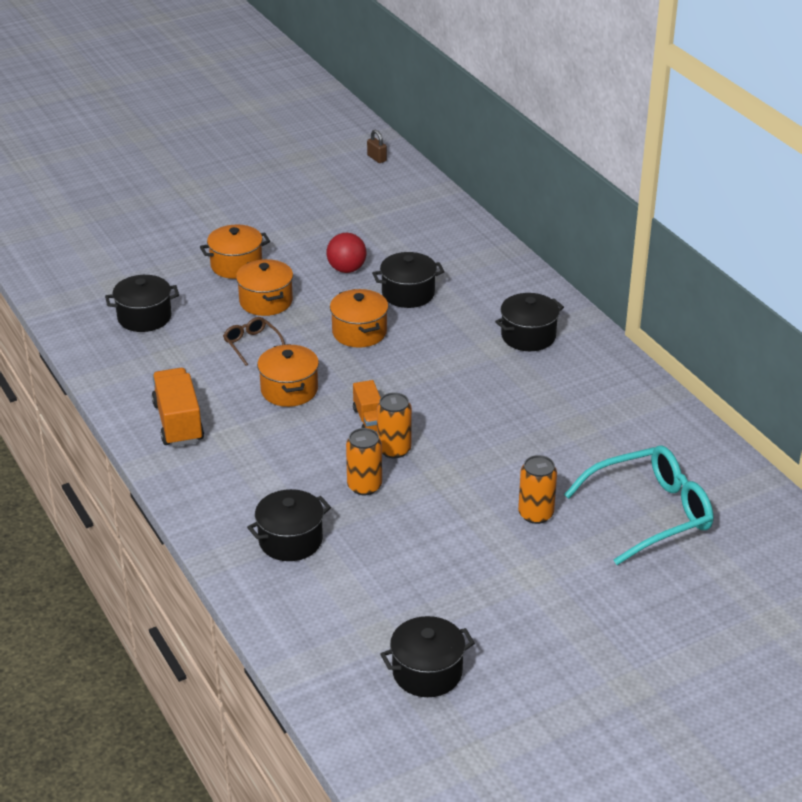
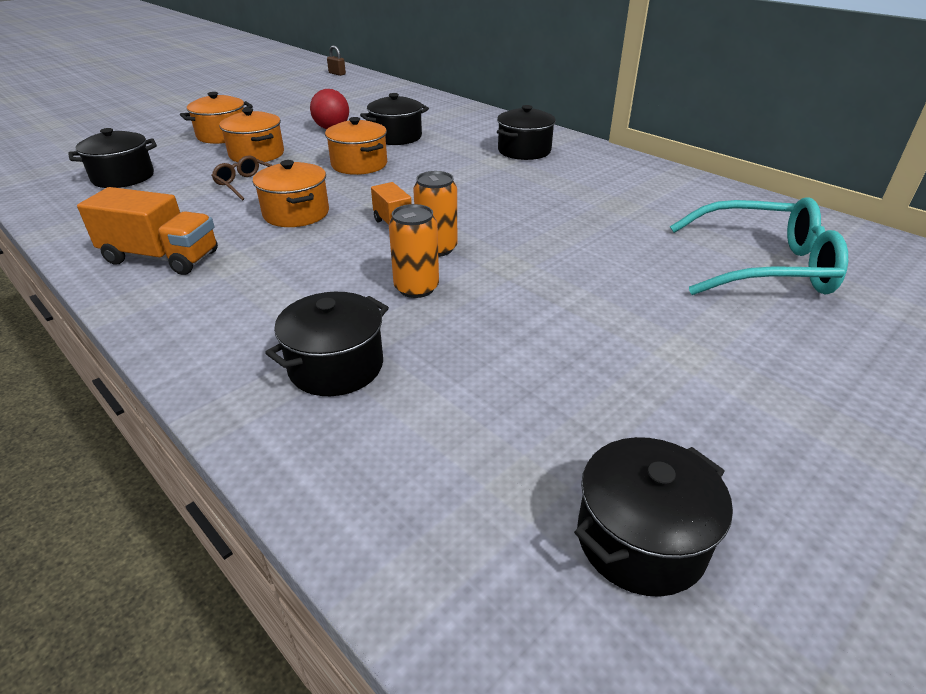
camera: 15 degrees left, 0 degrees up
orange truck [152,368,204,447] -> orange truck turned 135 degrees clockwise [77,187,218,275]
orange can [518,455,557,524] -> none
turquoise glasses [564,446,713,565] -> turquoise glasses turned 45 degrees clockwise [670,198,848,295]

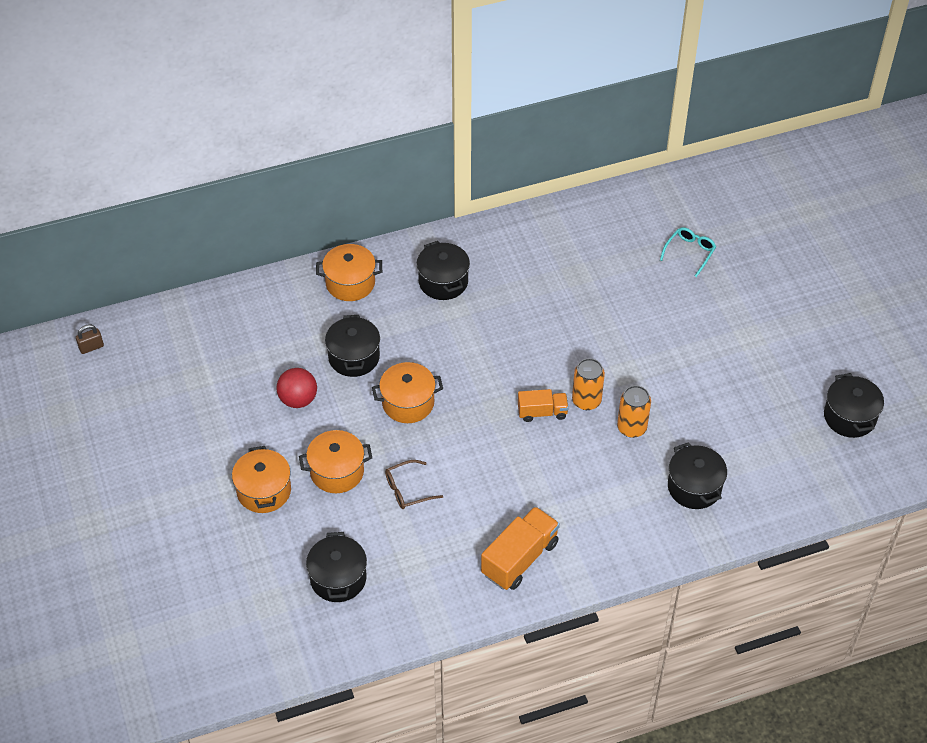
camera: 65 degrees left, 15 degrees up
orange pot [253,160,329,227] -> orange pot moved to [316,244,382,301]
turquoise glasses [670,198,848,295] -> turquoise glasses [660,227,716,277], size x0.48

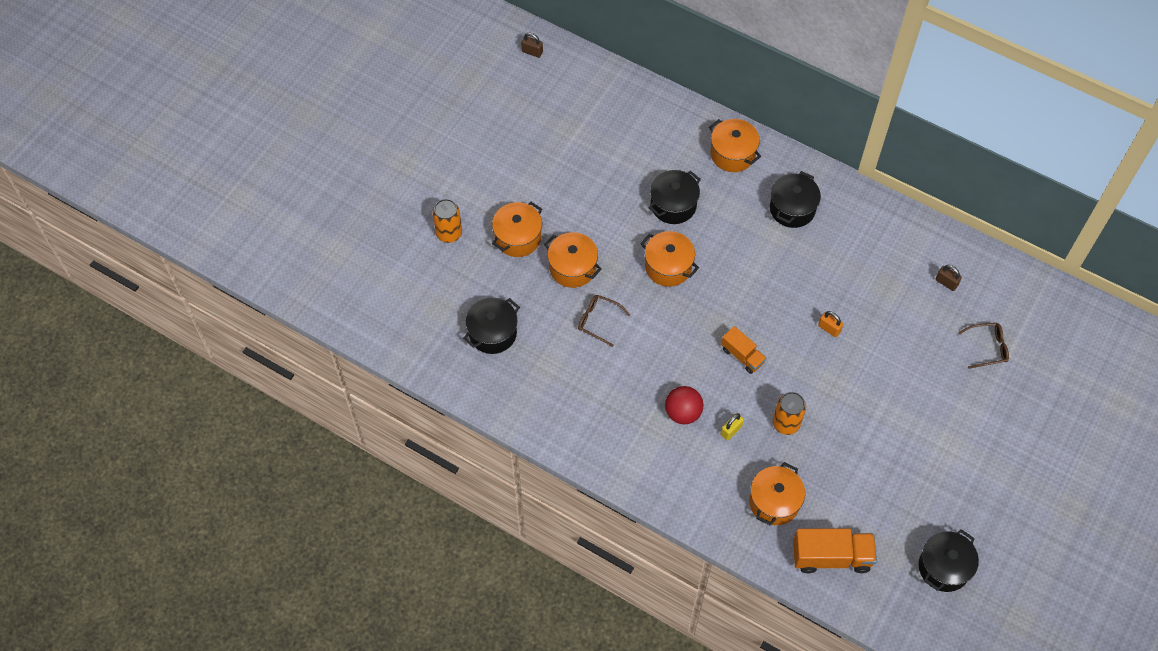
camera: 50 degrees right, 10 degrees up
red ball [276,368,317,408] -> red ball moved to [665,386,703,424]
orange truck [481,506,560,590] -> orange truck moved to [793,529,877,573]
orange can [572,358,605,410] -> orange can moved to [432,199,462,243]
turquoise glasses [660,227,716,277] -> brown glasses [958,323,1009,369]
black pot [668,442,727,509] -> orange pot [749,462,805,526]
none -> yellow padlock [721,413,744,440]
none -> orange padlock [818,311,843,337]
none -> brown padlock [936,265,962,291]

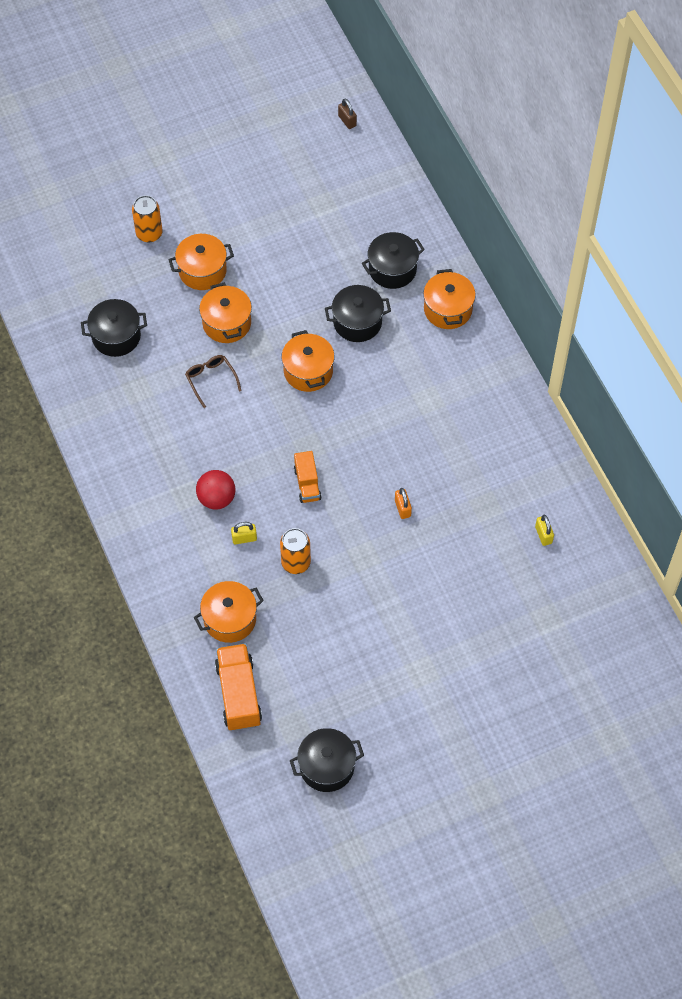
camera: 35 degrees right, 0 degrees up
black pot [770,171,821,228] -> black pot moved to [362,232,425,289]
orange truck [793,529,877,573] -> orange truck turned 135 degrees counterclockwise [215,643,262,731]
brown padlock [936,265,962,291] -> yellow padlock [535,515,554,546]
brown glasses [958,323,1009,369] -> none

